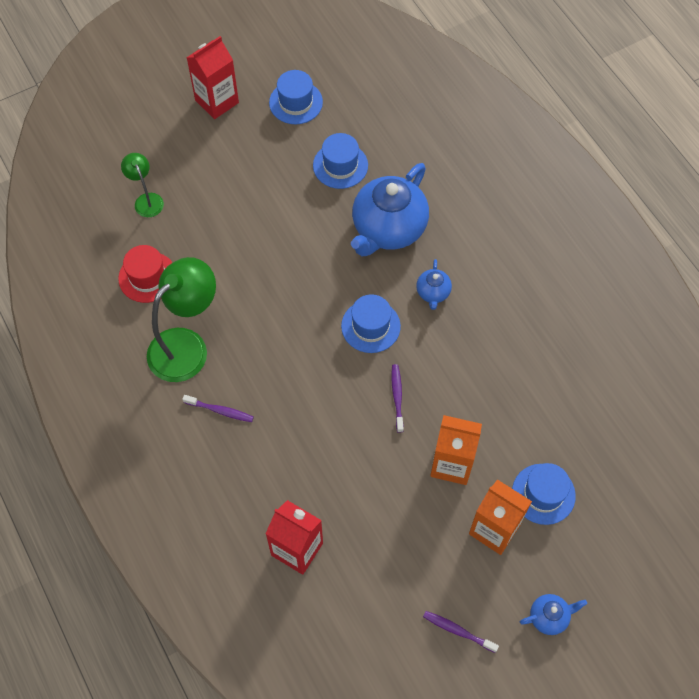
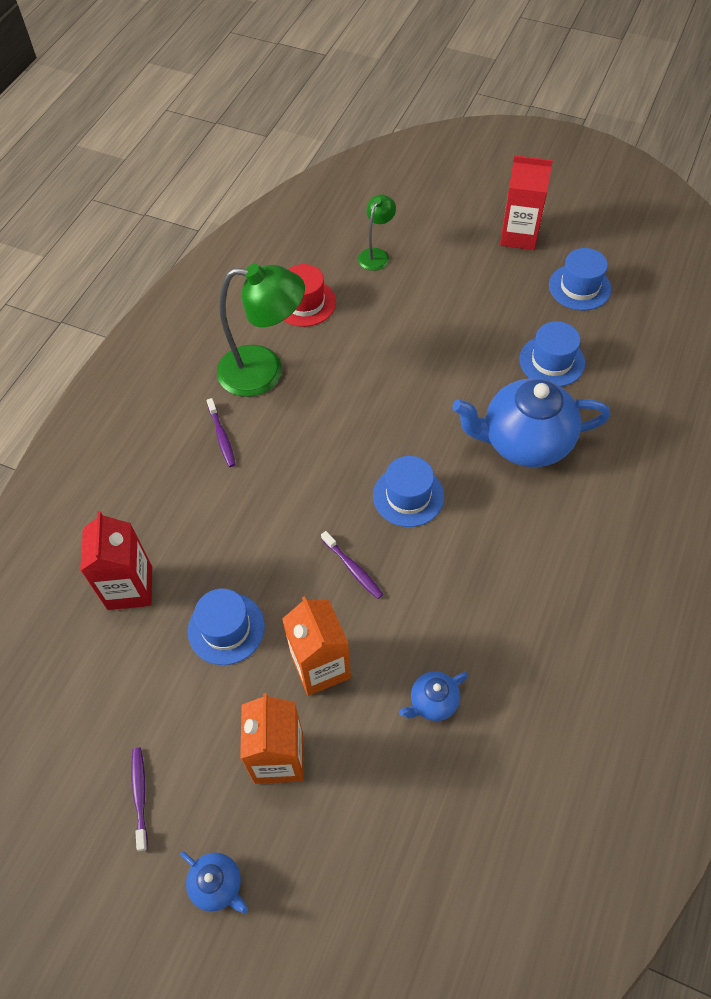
camera: 55 degrees right, 5 degrees down
purple toothbrush [391,364,404,433] -> purple toothbrush turned 90 degrees clockwise [321,531,383,599]
blue teapot [416,259,452,310] -> blue teapot moved to [399,671,468,721]
blue hat [512,463,576,525] -> blue hat moved to [188,589,265,665]

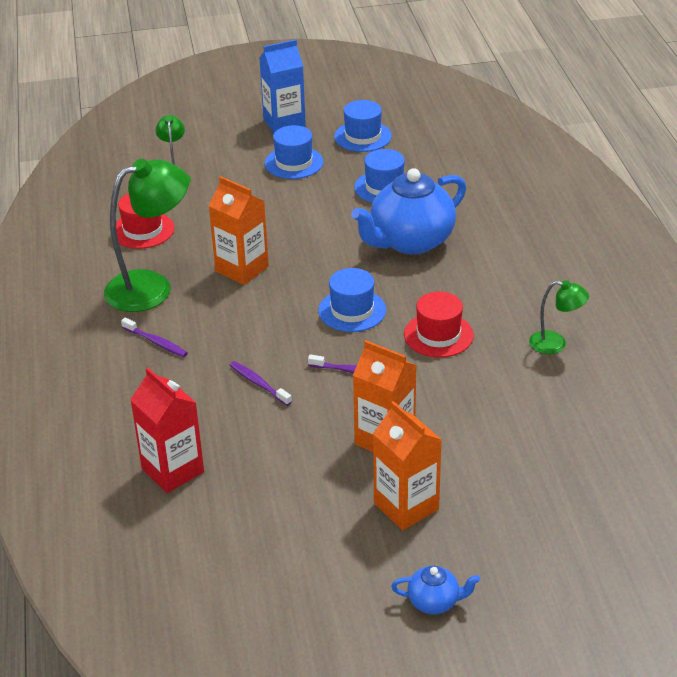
camera: 35 degrees left, 20 degrees down
purple toothbrush [131,747,148,852] -> purple toothbrush moved to [230,361,292,406]
blue hat [188,589,265,665] -> blue hat moved to [265,125,323,179]
blue teapot [399,671,468,721] -> none
red carton [500,155,553,250] -> blue carton [260,40,306,133]
none -> orange carton [209,176,269,285]
none -> red hat [404,292,474,358]
none -> green lamp [529,280,589,354]

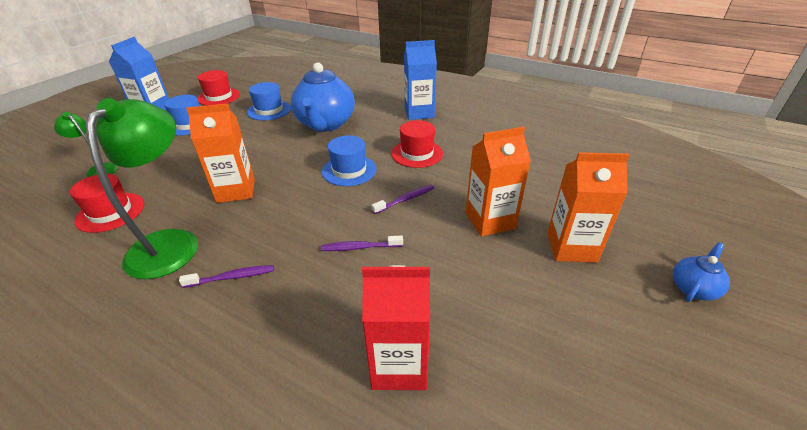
camera: 50 degrees left, 0 degrees up
blue hat [334,100,392,152] -> red hat [198,70,240,106]
green lamp [529,280,589,354] -> none
none -> blue carton [404,40,437,120]

